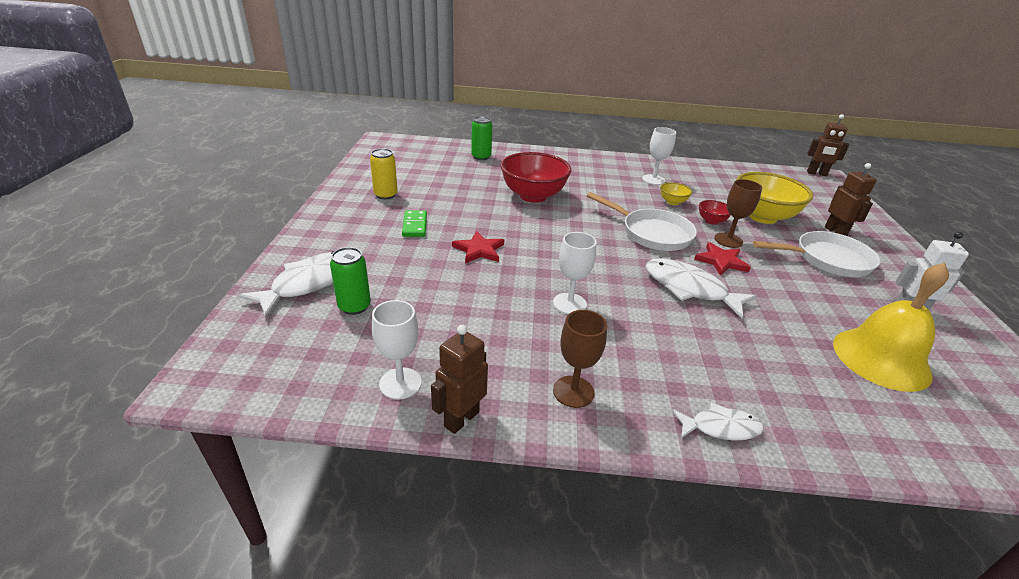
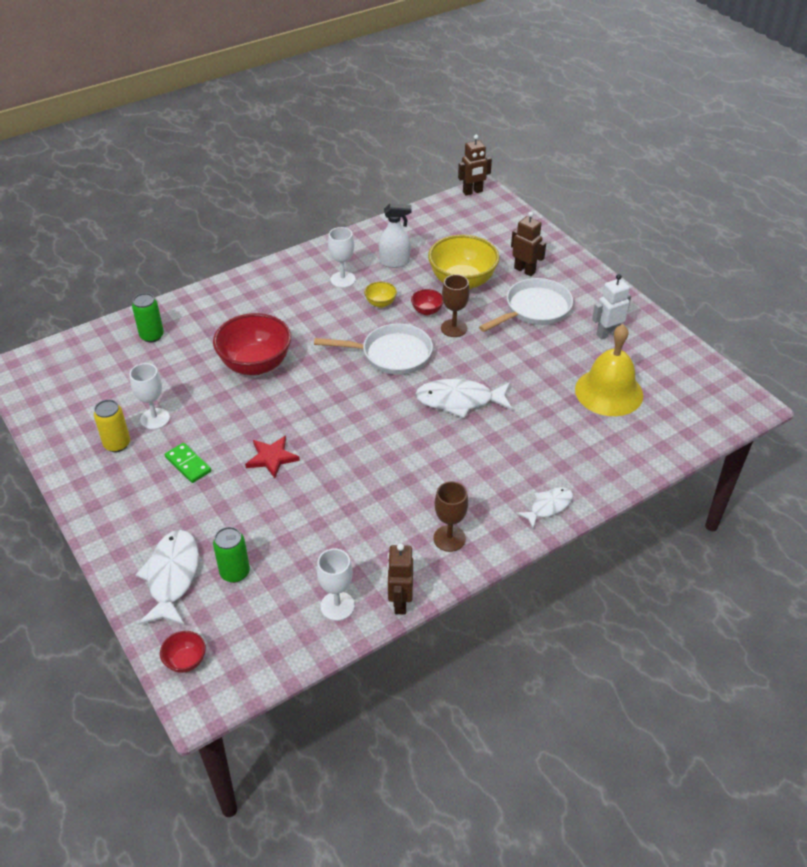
camera: 35 degrees left, 10 degrees up
white goblet [553,232,597,314] -> white goblet moved to [129,363,170,430]
red star [694,242,751,276] -> none
none -> red bowl [160,631,206,673]
none -> white spray bottle [379,203,412,268]

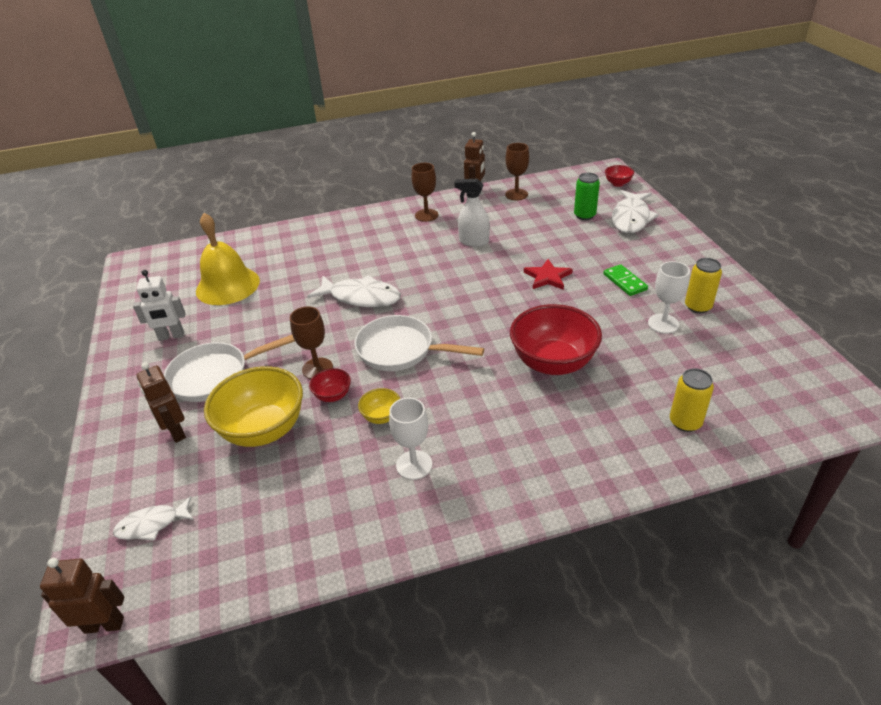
camera: 160 degrees left, 5 degrees down
green can [132,293,164,342] -> yellow can [670,368,714,432]
white goblet [317,549,355,621] -> brown goblet [505,143,529,201]
white spray bottle [379,203,412,268] -> white spray bottle moved to [454,179,490,247]
white fish [516,487,573,528] -> white fish moved to [113,496,194,541]

